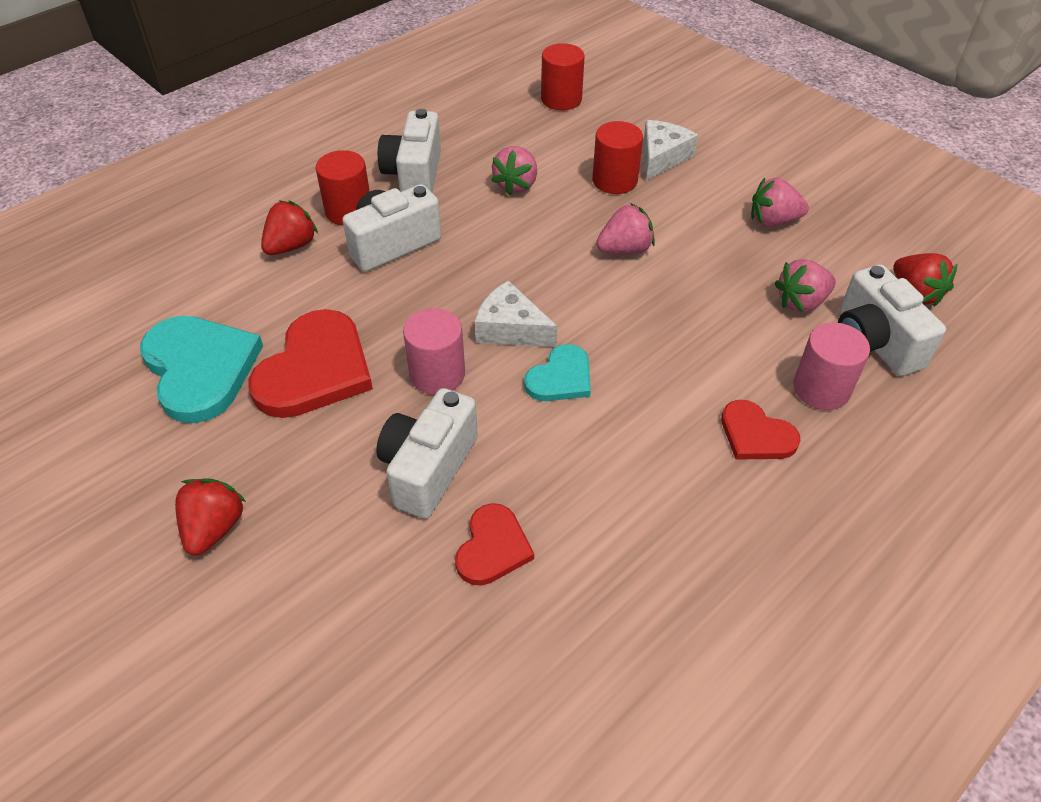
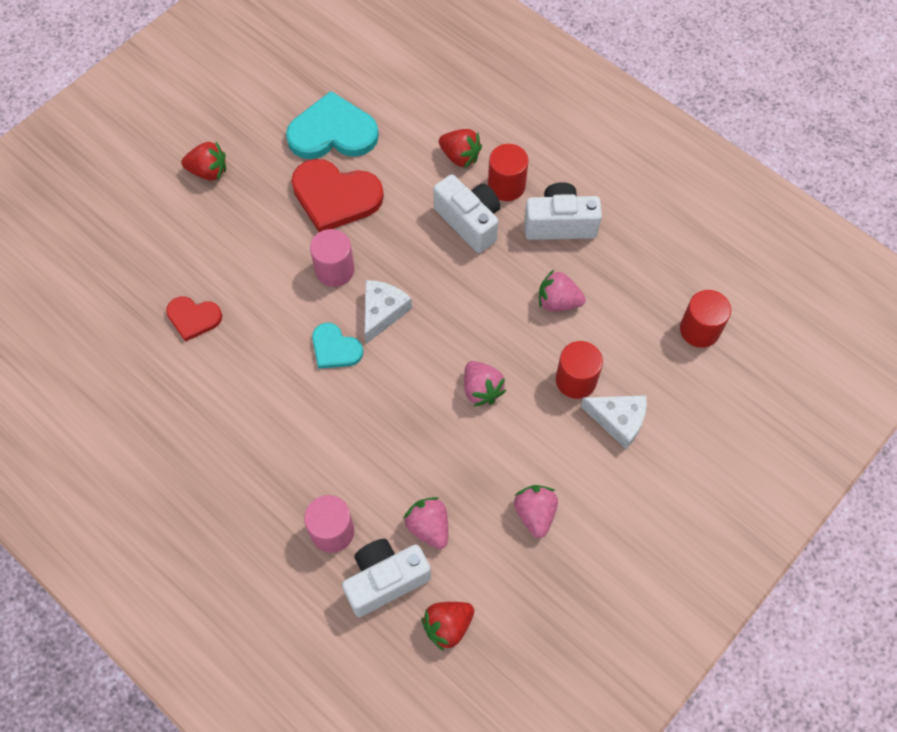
camera: 85 degrees right, 15 degrees up
turquoise heart [140,316,263,423] -> turquoise heart turned 150 degrees counterclockwise [286,91,379,159]
white camera [376,388,478,519] -> none
red heart [721,400,800,460] -> none

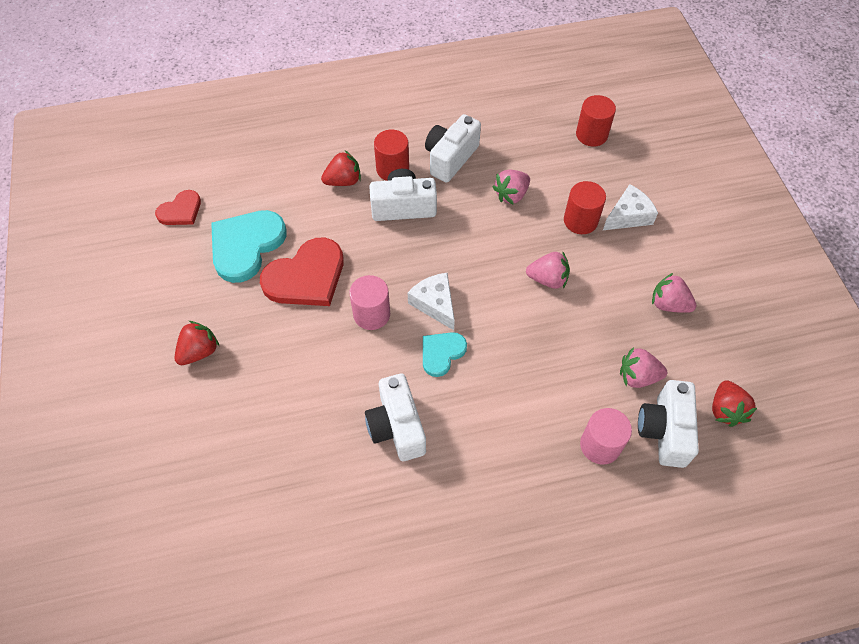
camera: 55 degrees left, 5 degrees down
red heart [166,297,222,342] -> red heart moved to [155,190,201,225]
turquoise heart [312,323,363,369] -> turquoise heart turned 150 degrees clockwise [423,332,467,377]
none -> white camera [365,373,426,461]

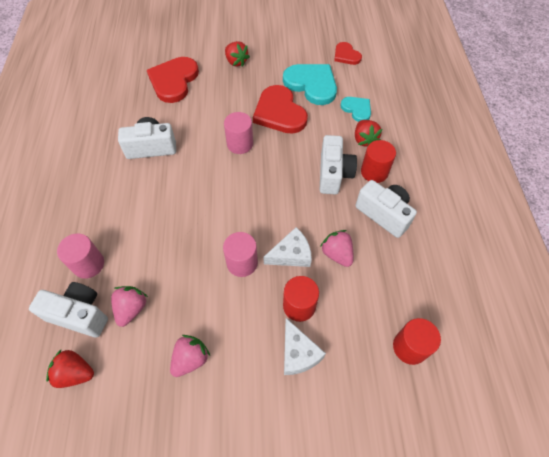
camera: 100 degrees right, 0 degrees up
white cheese [408,273,455,330] -> white cheese moved to [263,227,312,267]
turquoise heart [423,332,467,377] -> turquoise heart moved to [340,97,371,122]
pink strawberry [526,252,570,289] -> pink cylinder [223,232,258,277]
none -> red heart [147,57,199,103]

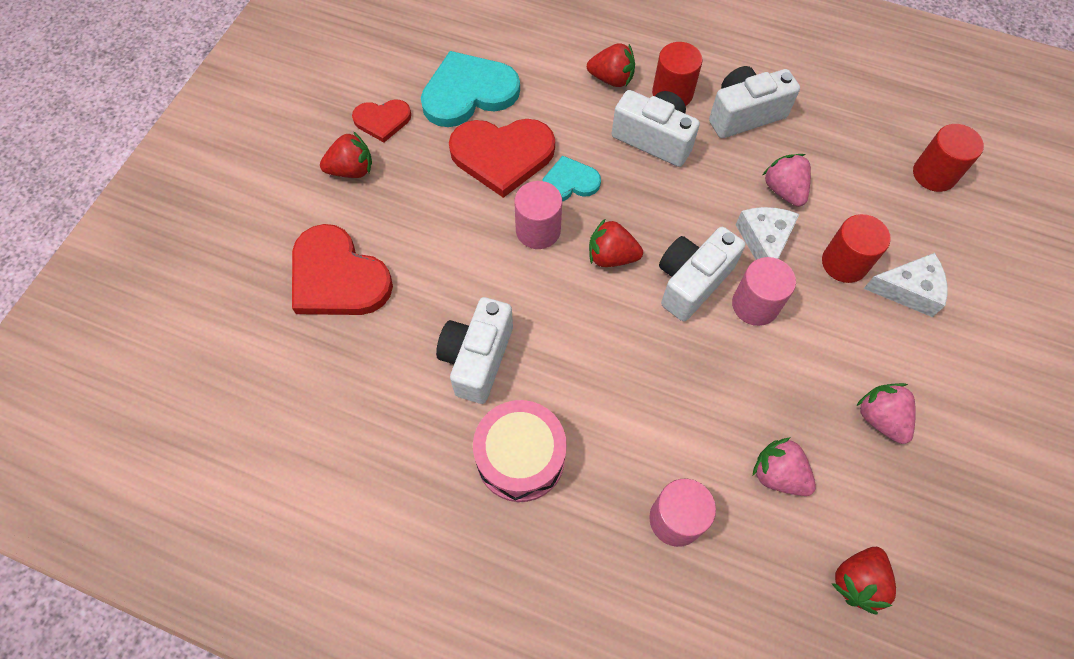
camera: 65 degrees left, 5 degrees up
white camera [29,282,108,337] -> white camera moved to [659,227,745,321]
pink strawberry [320,230,353,267] -> pink strawberry turned 75 degrees clockwise [763,154,811,207]
red heart [334,42,362,65] -> red heart moved to [352,99,411,142]
turquoise heart [340,97,371,122] -> turquoise heart moved to [542,155,601,201]
none -> pink drum [473,400,567,502]
none -> red strawberry [589,218,643,267]

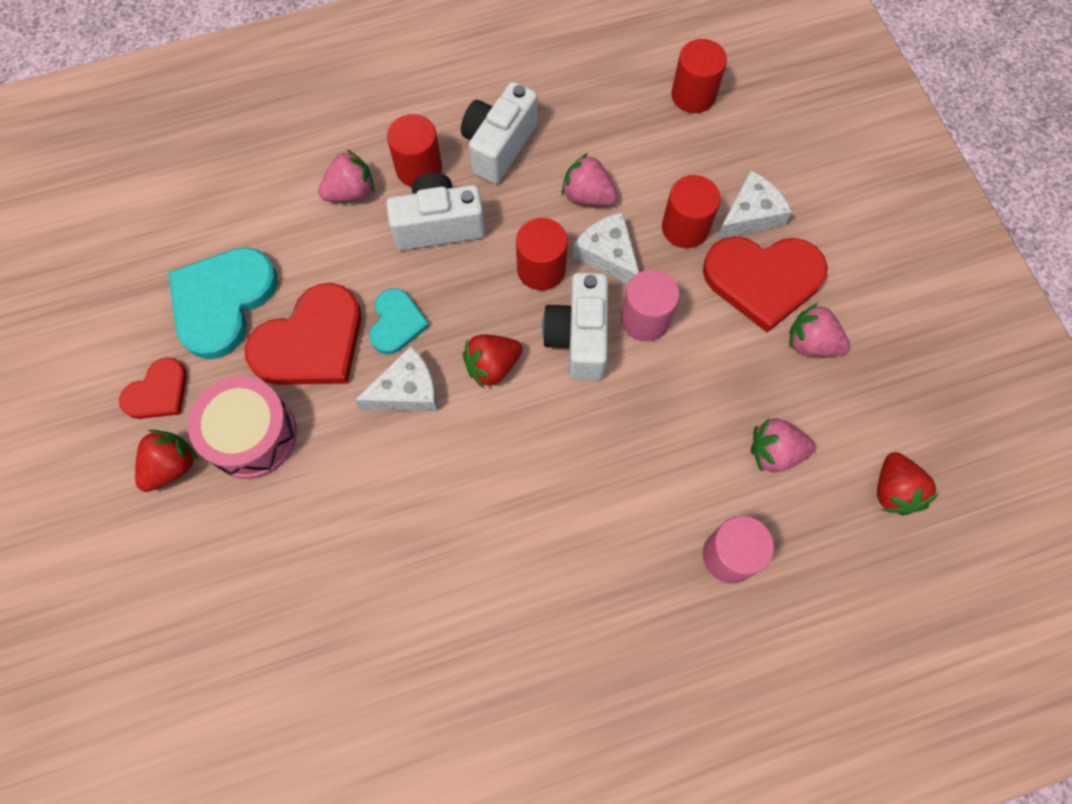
camera: 40 degrees left, 5 degrees up
red heart [292,224,393,315] -> red heart moved to [703,236,828,332]
white camera [436,297,513,404] -> none
pink drum [473,400,567,502] -> pink drum moved to [188,376,297,479]
pink cylinder [514,181,562,249] -> white cheese [355,346,438,412]
turquoise heart [542,155,601,201] -> turquoise heart turned 150 degrees clockwise [369,288,430,355]
red strawberry [587,43,635,87] -> pink strawberry [318,149,374,202]
none -> red cylinder [516,218,568,290]

